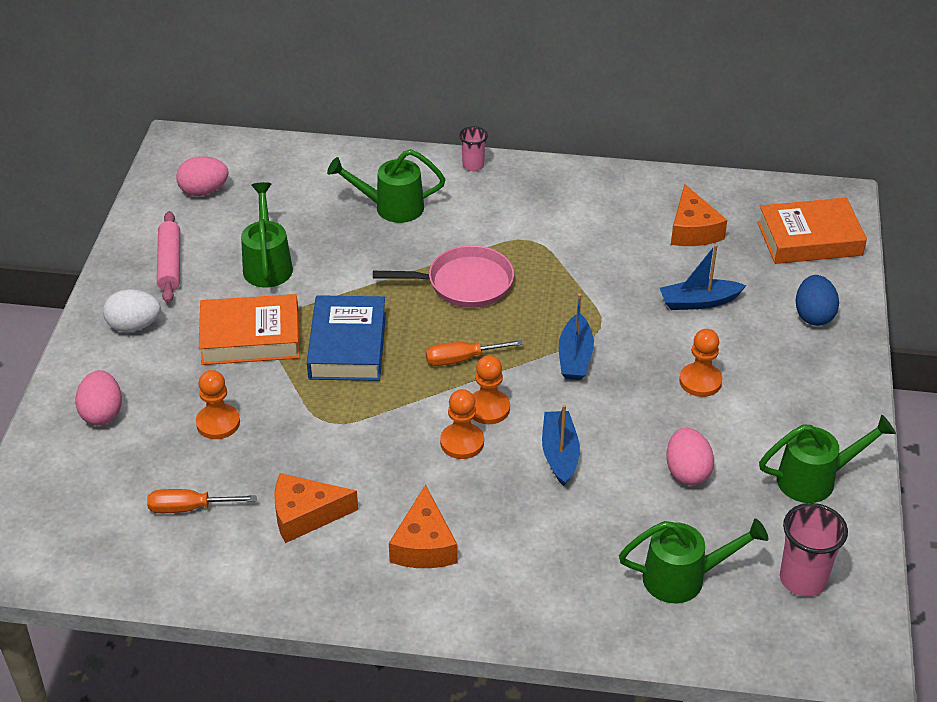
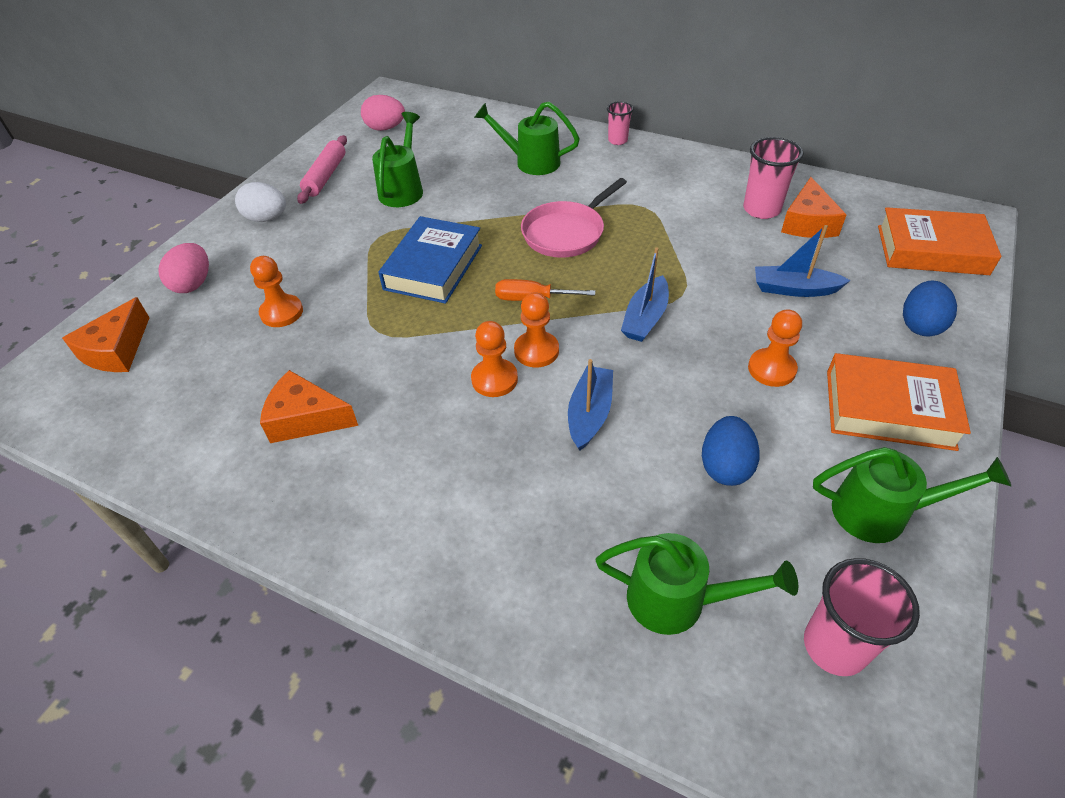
camera: 20 degrees right, 5 degrees up
orange screwdriver [147,489,257,513] -> none
orange book [199,294,300,365] -> orange book moved to [827,353,971,451]
pink pan [373,245,514,308] -> pink pan turned 120 degrees clockwise [521,178,627,258]
orange cheese [389,485,457,568] -> orange cheese moved to [62,297,150,372]
pink egg [666,428,714,485] -> blue egg [702,416,760,486]
none -> pink cup [743,137,803,219]

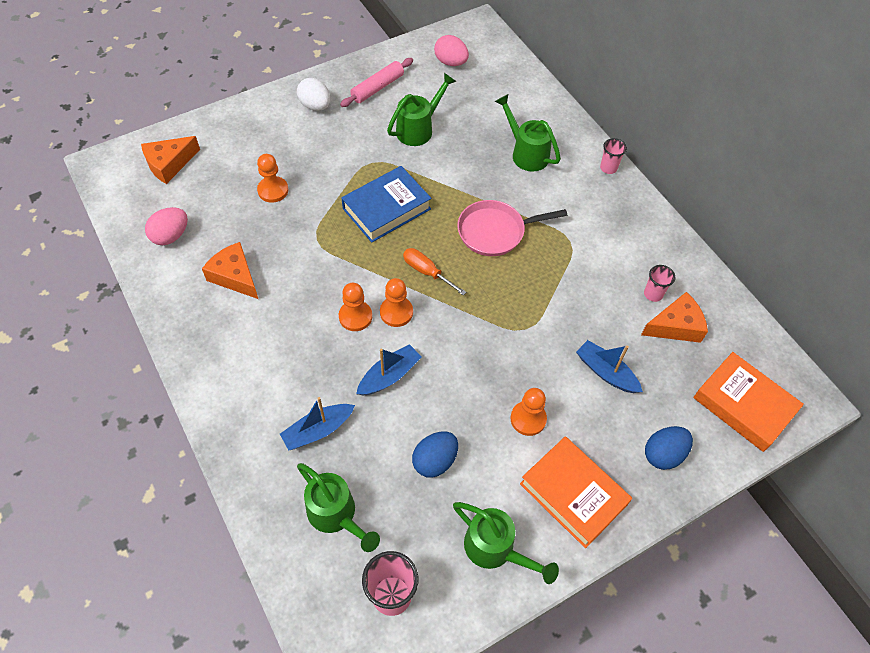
camera: 30 degrees right, 10 degrees up
pink egg [158,243,209,293] -> pink egg moved to [145,207,188,245]
blue boat [621,248,669,342] -> blue boat moved to [280,397,355,450]
pink cup [743,137,803,219] -> pink cup [644,265,675,302], size x0.60
orange cheese [781,177,847,238] -> orange cheese turned 150 degrees counterclockwise [641,292,708,343]

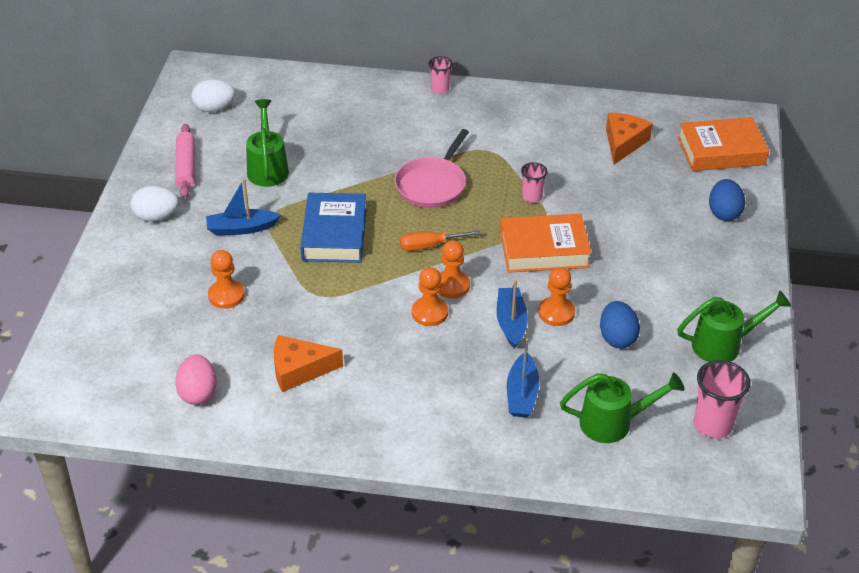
camera: 50 degrees left, 15 degrees down
orange cheese [141,136,200,184] -> none
pink egg [434,35,469,66] -> white egg [192,79,235,112]
green watering can [495,94,561,172] -> none
orange pawn [511,388,547,436] -> orange pawn moved to [538,267,575,326]
orange book [520,436,632,548] -> orange book moved to [500,214,592,273]
blue boat [576,340,643,393] -> blue boat moved to [206,179,281,235]
pink cup [644,265,675,302] -> pink cup moved to [521,162,547,203]

